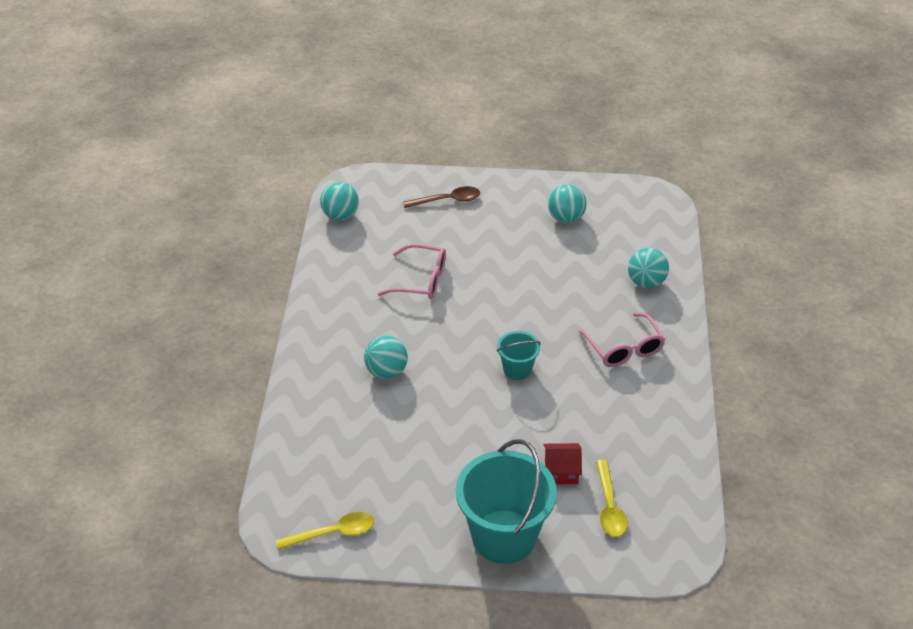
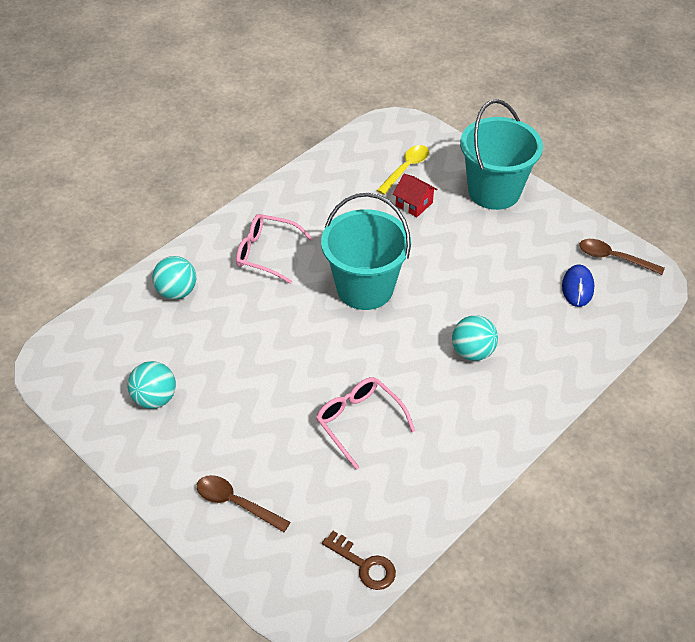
camera: 140 degrees left, 5 degrees up
yellow spoon [276,512,374,550] -> brown spoon [579,239,665,275]
turquoise ball [320,182,359,221] -> brown key [322,531,396,590]
turquoise bucket [497,331,541,380] -> turquoise bucket [321,193,411,310], size x2.04
pink glasses [578,313,665,367] -> pink glasses turned 90 degrees counterclockwise [236,214,313,284]
none -> blue mouse [562,264,594,307]

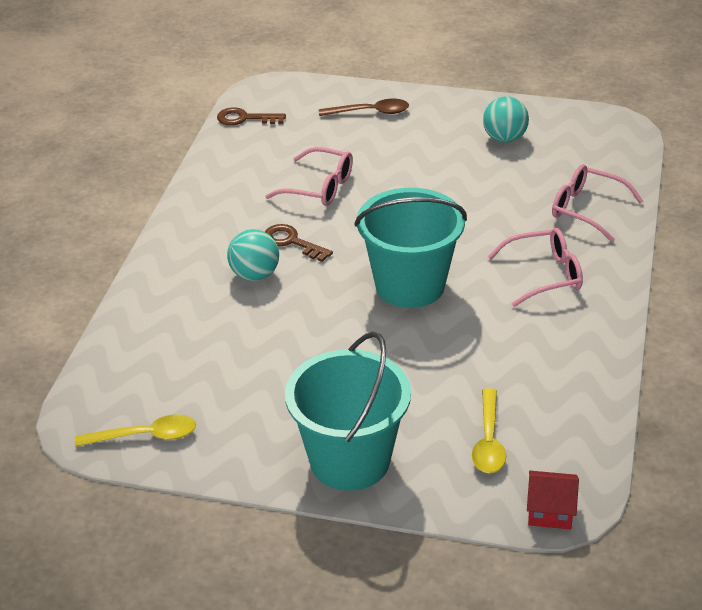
camera: 150 degrees right, 10 degrees down
turquoise ball [152,256,196,299] -> pink glasses [552,164,643,242]
red house [393,174,437,217] -> red house moved to [527,471,579,529]
blue mouse [562,264,594,307] -> none
brown spoon [579,239,665,275] -> yellow spoon [75,414,196,447]
none -> brown key [265,224,333,262]

